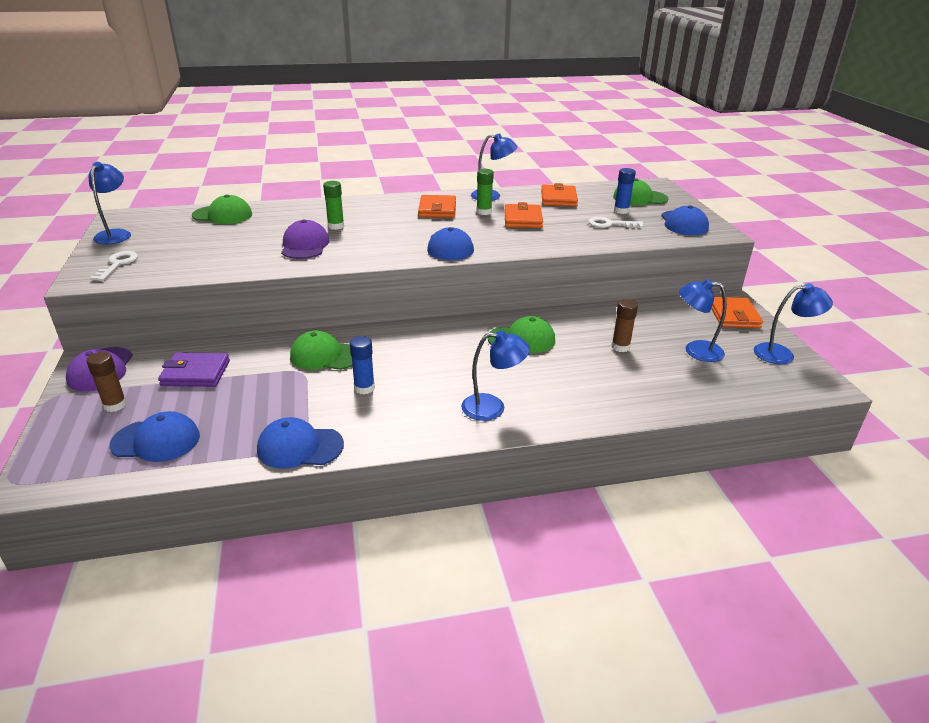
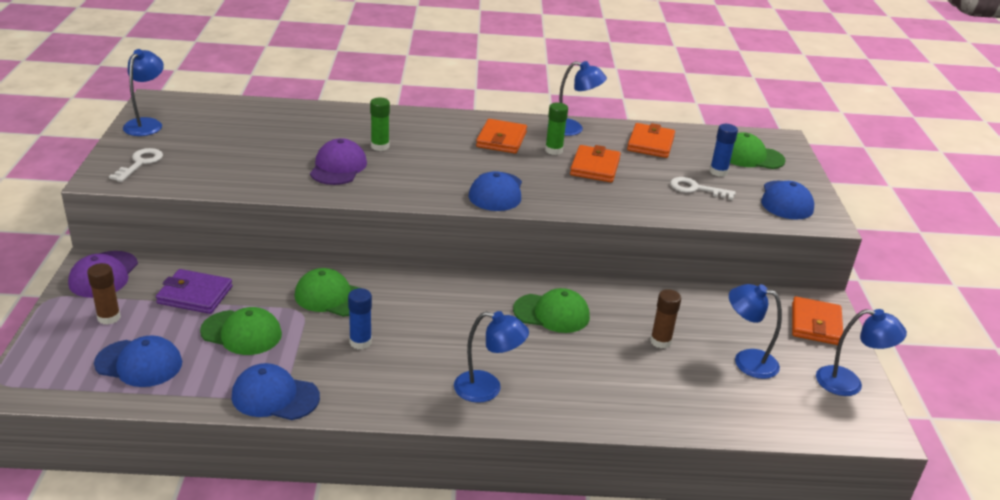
camera: 10 degrees right, 0 degrees up
green cap [192,194,252,224] -> green cap moved to [200,307,282,355]

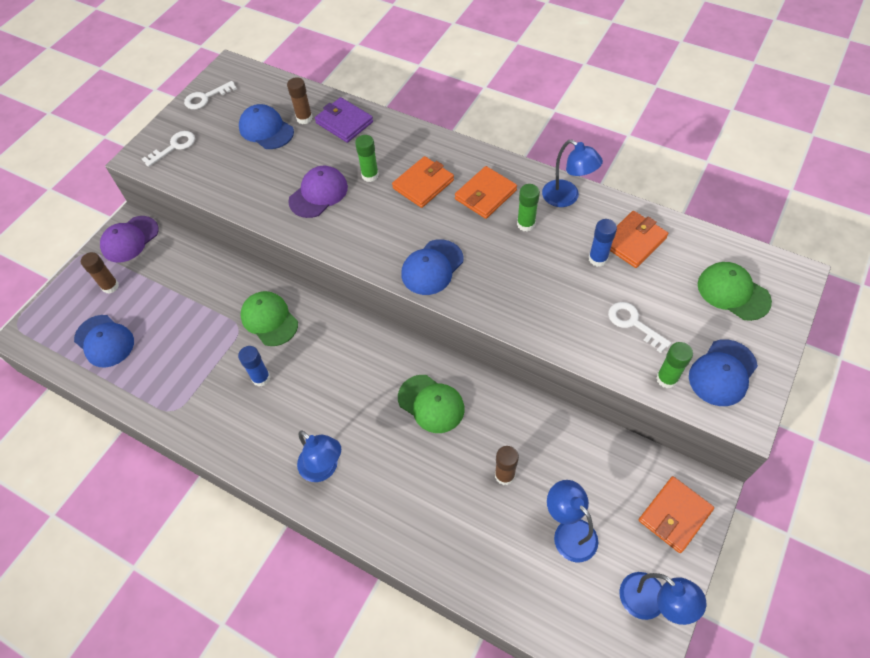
camera: 35 degrees right, 25 degrees up
blue lamp [123,49,164,136] -> white key [184,81,237,109]
purple wallet [156,269,233,314] -> purple wallet moved to [315,97,373,143]
green cap [200,307,282,355] -> none
blue cap [231,363,320,420] -> blue cap moved to [239,104,294,149]
orange wallet [570,145,621,182] -> orange wallet moved to [392,156,454,208]
blue glue stick [710,124,738,177] -> blue glue stick moved to [589,219,617,267]
none -> brown glue stick [287,77,313,124]
none -> green glue stick [656,342,693,388]

